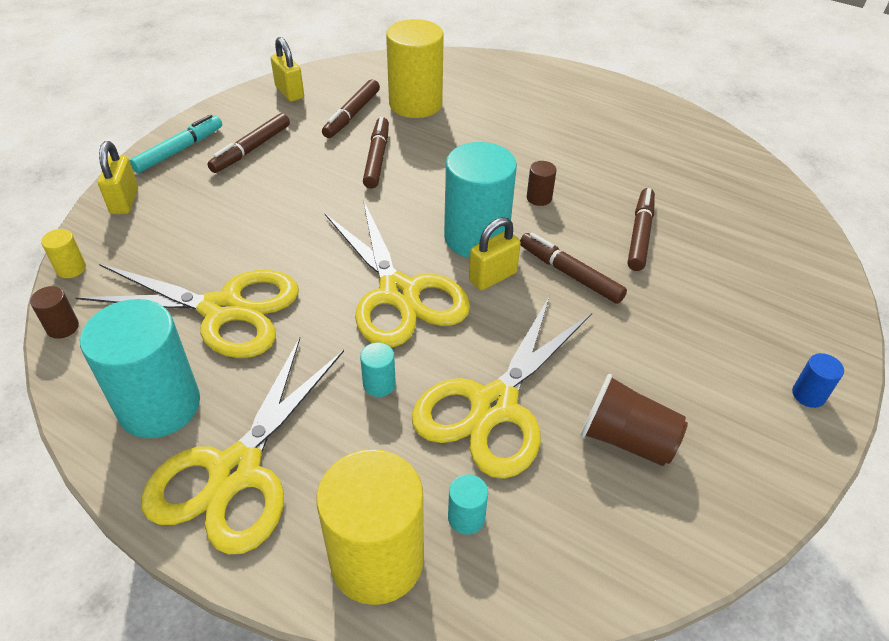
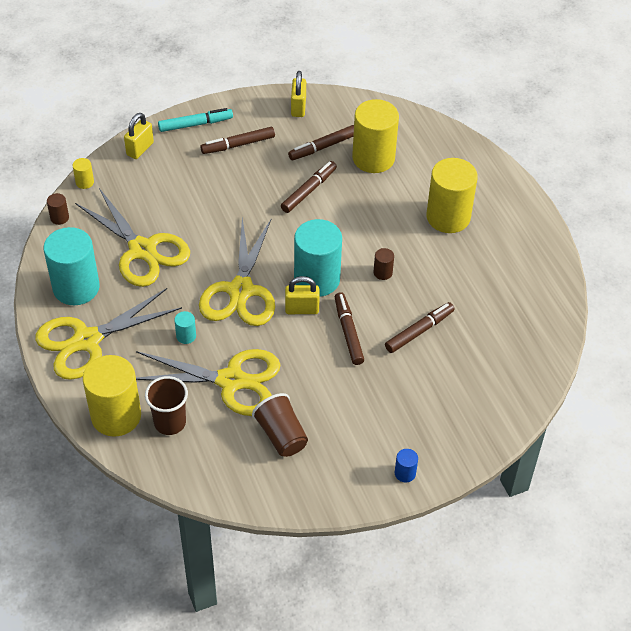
camera: 35 degrees right, 5 degrees up
yellow scissors [412,296,592,479] -> yellow scissors turned 150 degrees counterclockwise [136,349,281,416]
turquoise cylinder [448,474,488,535] -> brown cup [145,376,188,435]
none -> yellow cylinder [426,158,478,233]

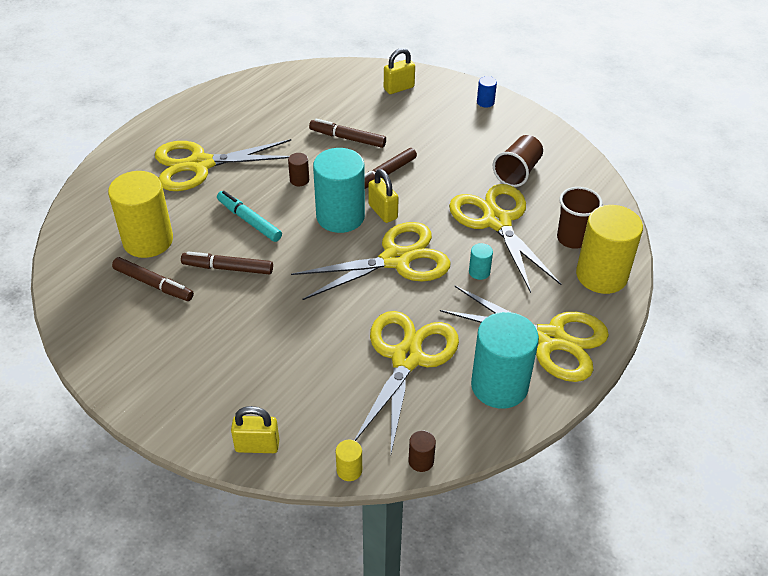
camera: 120 degrees left, 5 degrees down
turquoise marker [158,108,233,132] -> turquoise marker moved to [217,191,282,242]
brown marker [200,127,275,154] -> none
yellow padlock [291,71,306,117] -> yellow padlock moved to [384,48,415,94]
yellow cylinder [426,158,478,233] -> yellow scissors [155,139,291,191]

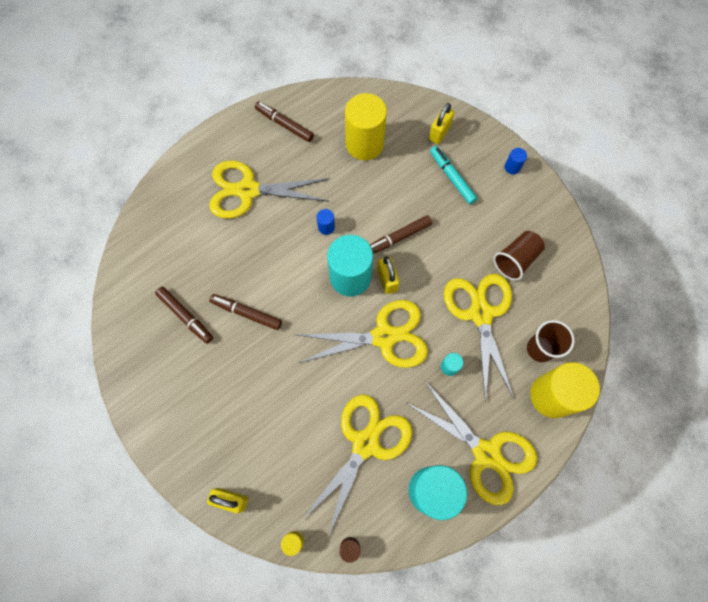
camera: 15 degrees right, 25 degrees up
yellow cylinder [108,171,173,258] -> yellow cylinder moved to [345,93,387,160]
turquoise marker [217,191,282,242] -> turquoise marker moved to [430,146,477,204]
brown cylinder [288,153,309,186] -> blue cylinder [317,209,335,235]
brown marker [309,119,386,148] -> brown marker moved to [255,101,314,142]
yellow padlock [384,48,415,94] -> yellow padlock turned 45 degrees counterclockwise [429,103,454,144]

